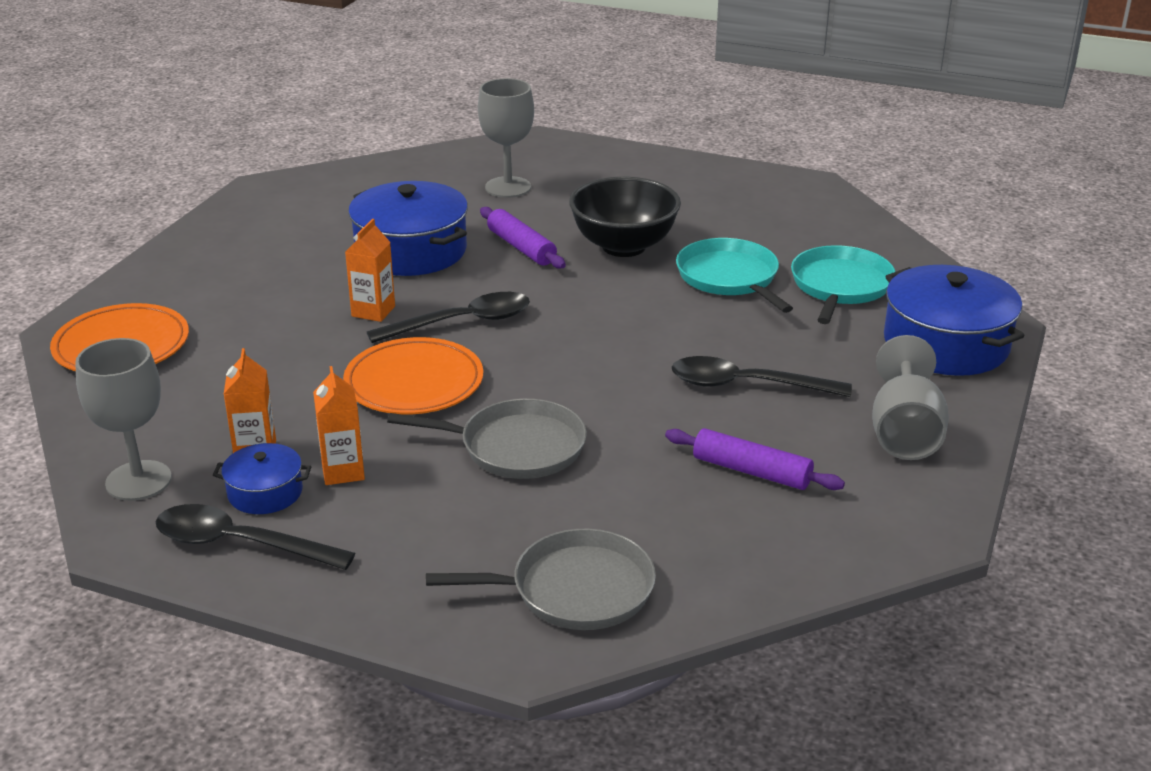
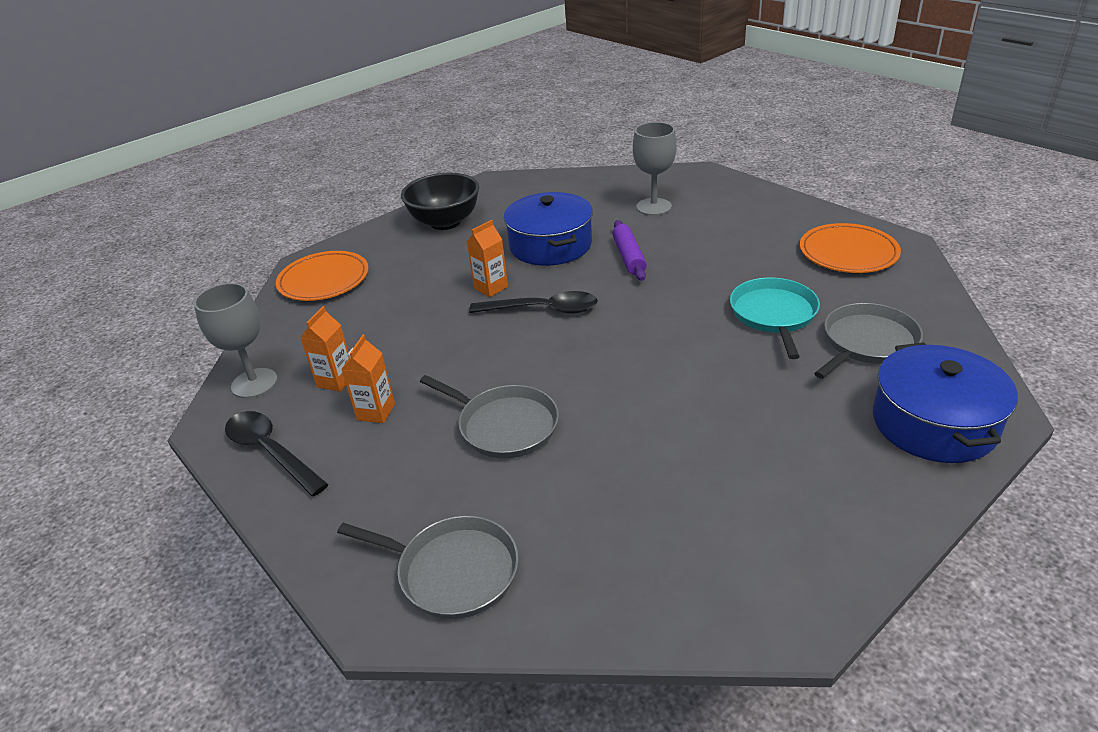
camera: 30 degrees right, 5 degrees up
blue pot [213,443,311,514] -> none
orange plate [343,337,483,414] -> orange plate moved to [800,223,901,273]
black bowl [569,177,681,257] -> black bowl moved to [401,172,479,230]
purple rolling pin [665,428,845,490] -> none
black spoon [672,356,852,397] -> none
turquoise pan [791,245,895,324] -> grey pan [814,303,923,379]
grey goblet [872,335,949,460] -> none

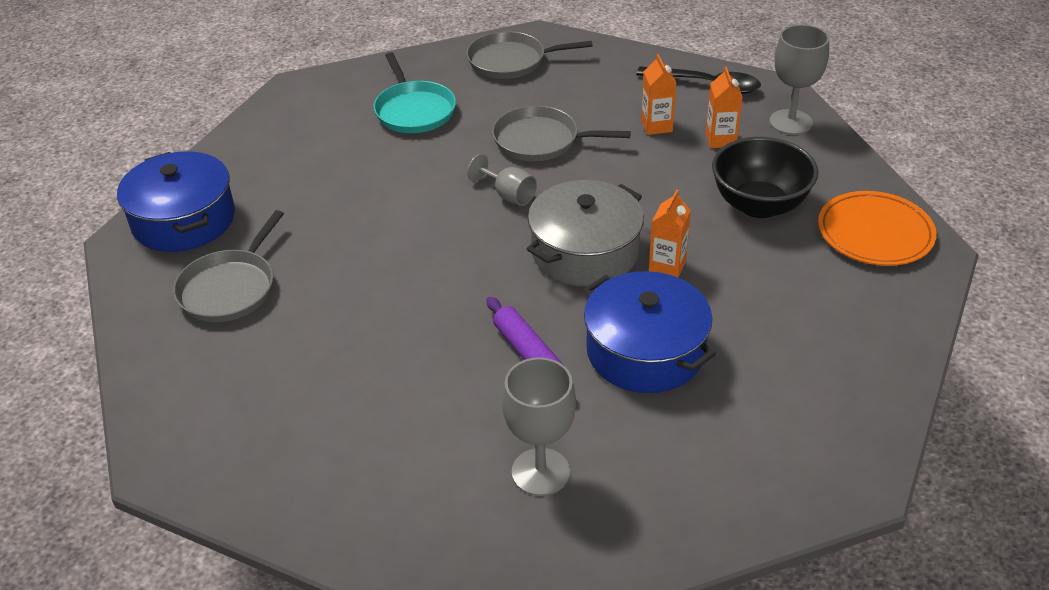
camera: 155 degrees right, 5 degrees up
black bowl [401,172,479,230] -> black bowl moved to [712,137,818,218]
black spoon [469,291,598,314] -> grey pot [527,180,644,287]
turquoise pan [730,278,820,359] -> turquoise pan moved to [374,52,456,133]
orange plate [800,223,901,273] -> none
none -> grey goblet [467,154,537,206]

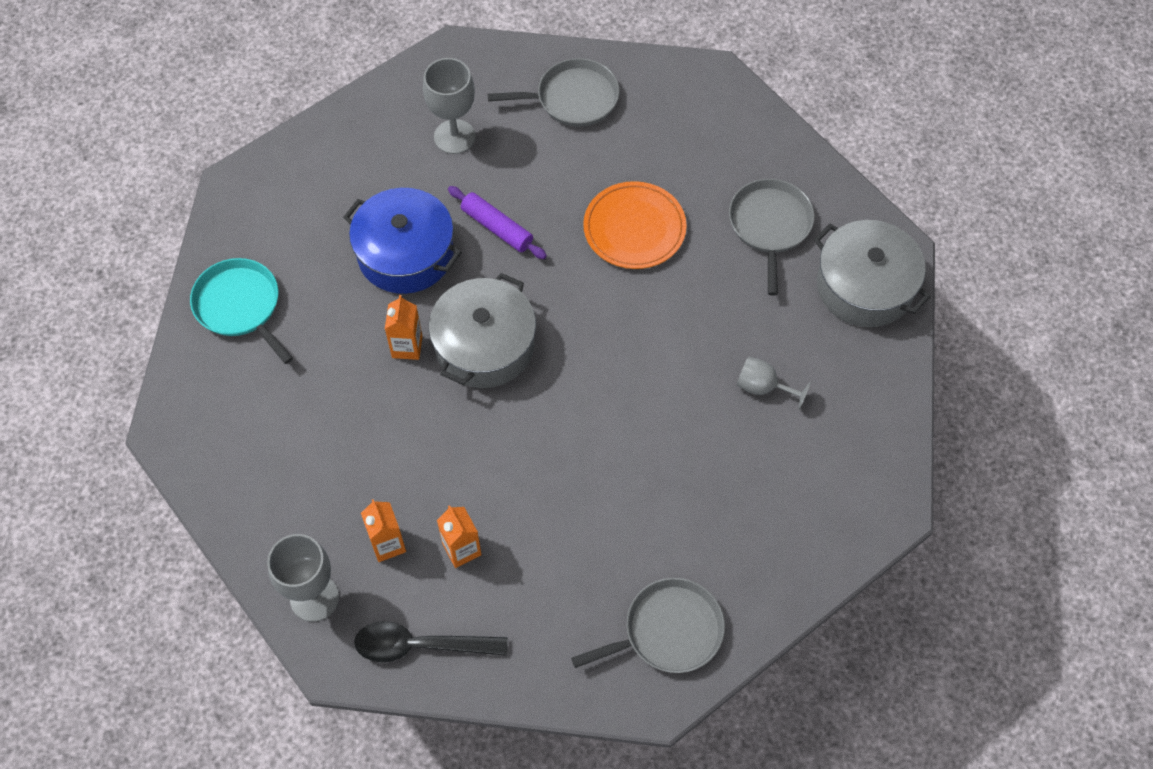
camera: 160 degrees right, 20 degrees up
blue pot [117,151,235,252] -> grey pot [814,220,930,327]
turquoise pan [374,52,456,133] -> turquoise pan moved to [190,258,293,364]
grey goblet [467,154,537,206] -> grey goblet moved to [736,356,811,410]
grey pan [492,106,631,161] -> grey pan moved to [488,58,620,127]
black bowl [712,137,818,218] -> none
orange plate [818,191,937,266] -> orange plate moved to [583,181,687,269]

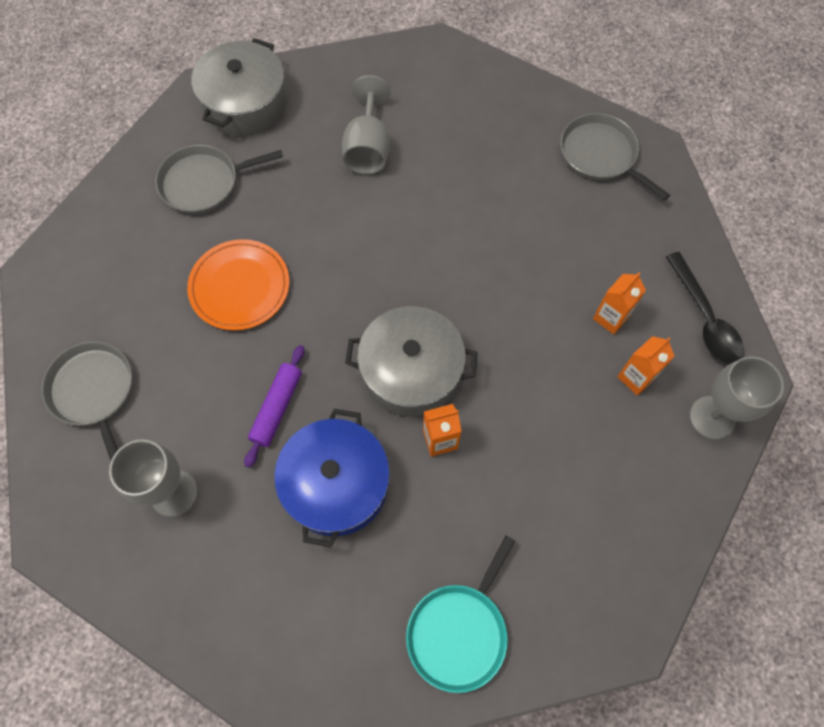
camera: 110 degrees left, 5 degrees up
grey goblet [736,356,811,410] -> grey goblet [342,75,391,175], size x1.56

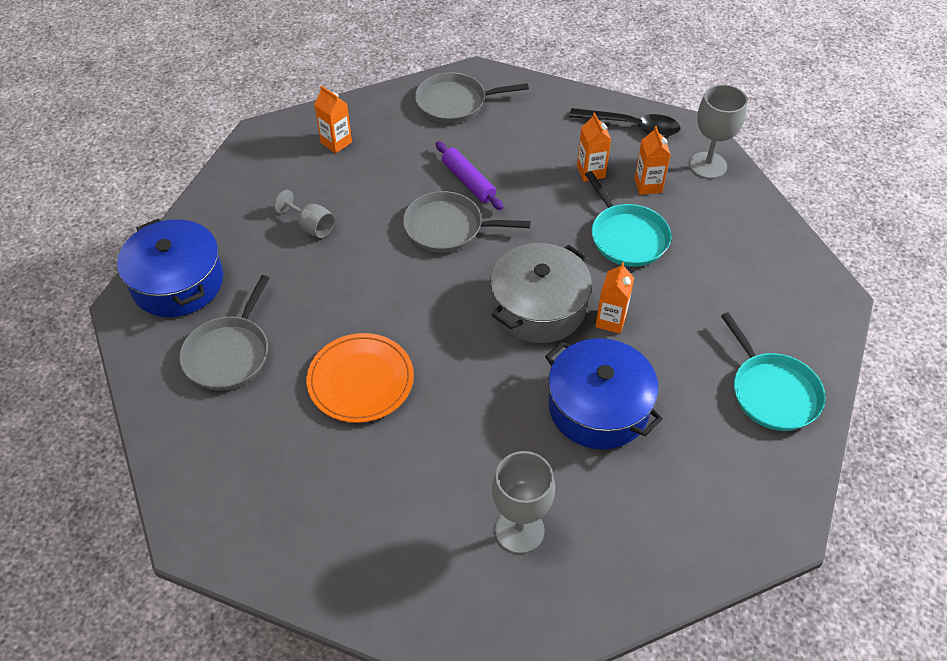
camera: 55 degrees left, 15 degrees down
grey pan [41,341,132,461] -> grey pan moved to [403,191,531,253]
grey pot [191,38,287,136] -> blue pot [117,218,223,317]
purple rolling pin [244,345,304,468] -> purple rolling pin moved to [436,141,503,210]
grey goblet [342,75,391,175] -> grey goblet [274,190,335,238], size x0.64
none -> orange carton [314,85,352,153]
none -> turquoise pan [585,171,672,267]

